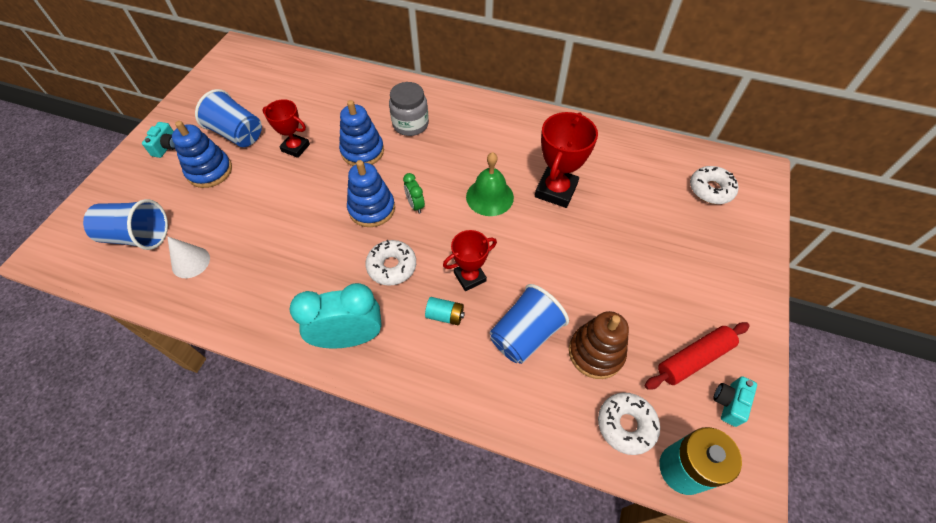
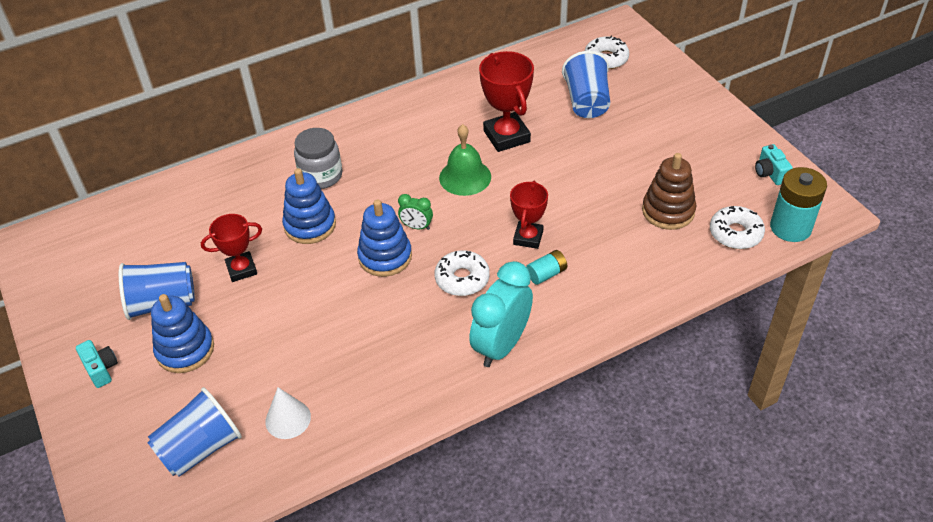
camera: 45 degrees left, 10 degrees down
blue cup [490,284,569,364] -> blue cup moved to [562,51,610,118]
red rolling pin [645,322,750,390] -> none

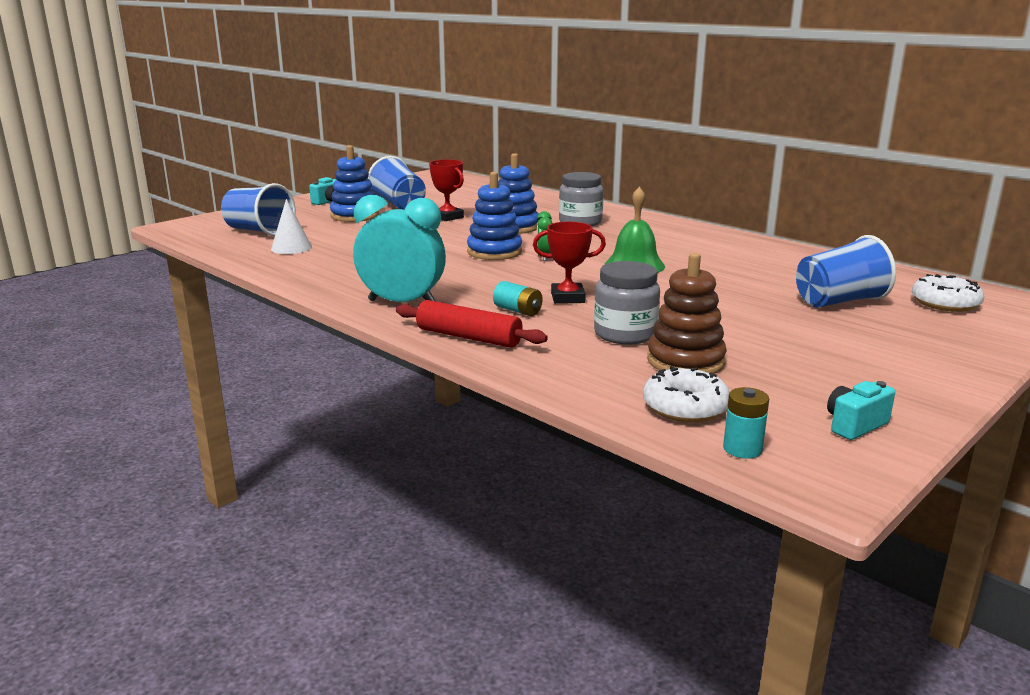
camera: 70 degrees right, 25 degrees down
white donut [435,250,490,296] -> none
red trophy [479,51,534,152] -> none
turquoise battery [770,167,827,242] -> turquoise battery [723,387,769,459], size x0.53
none -> red rolling pin [396,300,548,348]
none -> grey jar [594,261,660,345]

